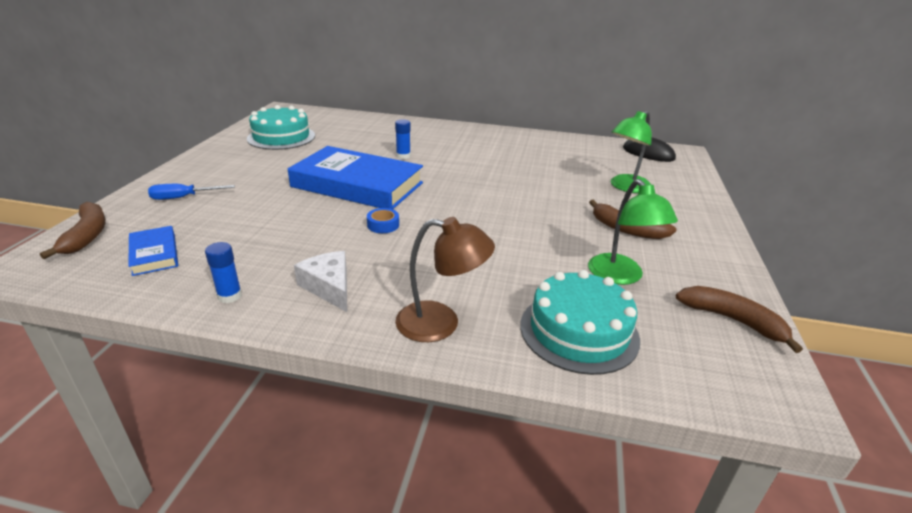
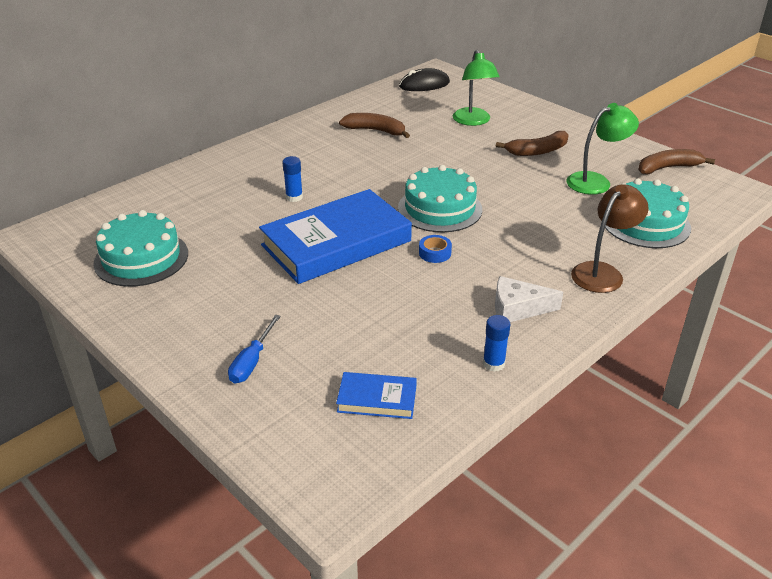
camera: 55 degrees left, 5 degrees up
brown banana [40,202,106,259] -> brown banana moved to [339,113,410,138]
green lamp [588,179,678,285] -> green lamp turned 45 degrees counterclockwise [566,103,639,195]
none -> turquoise cake [398,165,482,232]

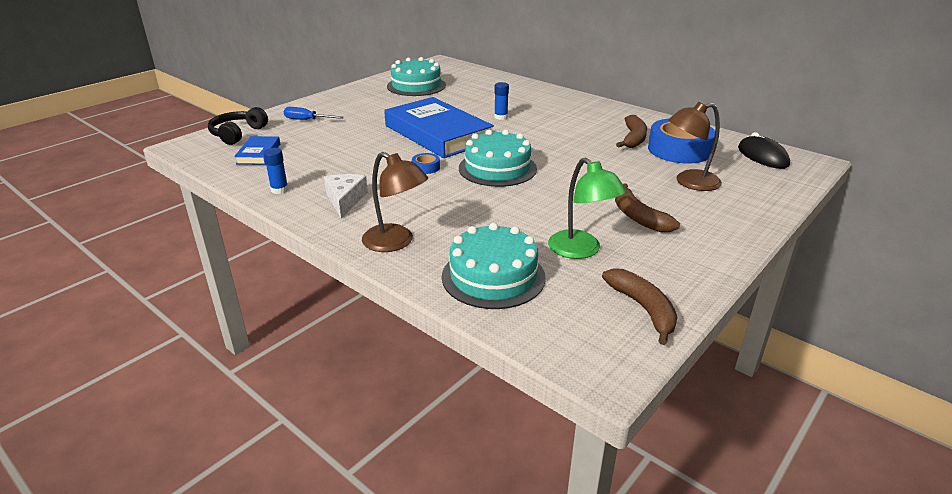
camera: 85 degrees right, 5 degrees down
green lamp [453,50,500,126] -> brown lamp [668,102,722,191]
none -> black headphones [208,107,268,145]
none -> blue tape [648,119,715,164]

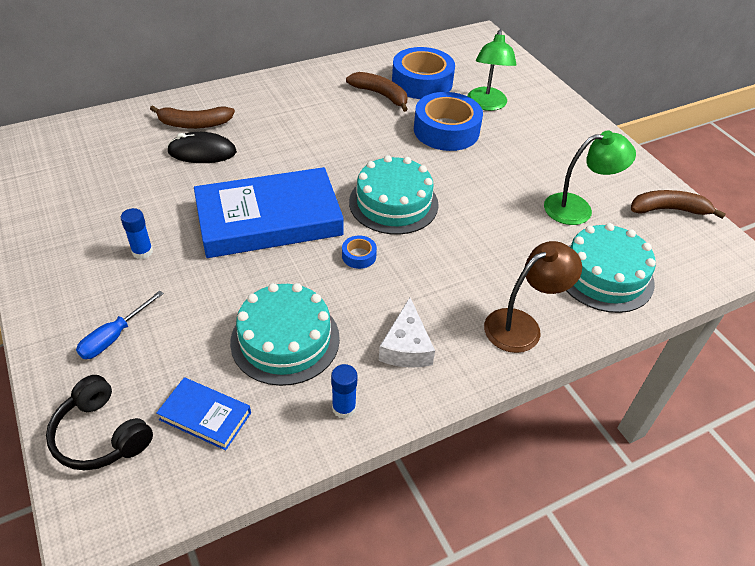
camera: 70 degrees left, 15 degrees up
white cheese [324,174,368,218] -> white cheese turned 105 degrees counterclockwise [379,297,435,368]
turquoise cake [387,57,446,96] -> turquoise cake moved to [230,283,340,386]
blue glue stick [494,82,509,120] -> blue glue stick moved to [121,208,153,259]
brown banana [615,183,680,232] -> brown banana moved to [150,105,235,129]
brown lamp [668,102,722,191] -> green lamp [467,30,517,111]
black mouse [738,132,790,169] -> black mouse moved to [167,132,237,163]
none -> blue tape [414,92,483,151]

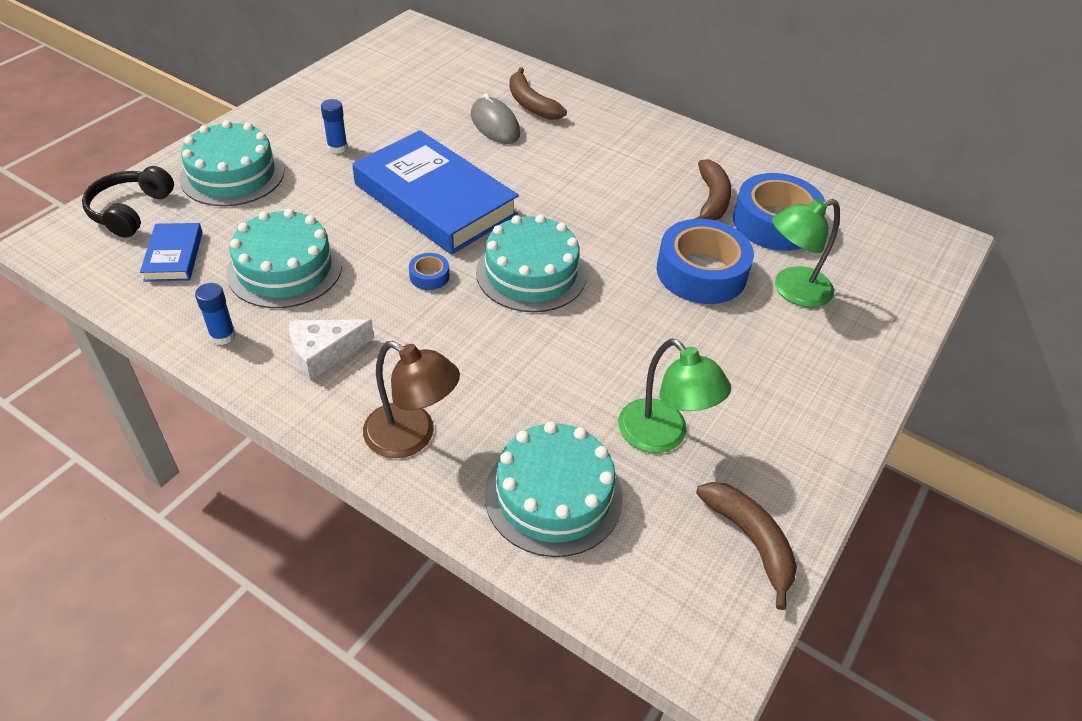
camera: 60 degrees right, 0 degrees up
blue screwdriver [76,290,164,359] -> turquoise cake [179,120,284,206]
black mouse [167,132,237,163] -> grey mouse [471,93,520,144]

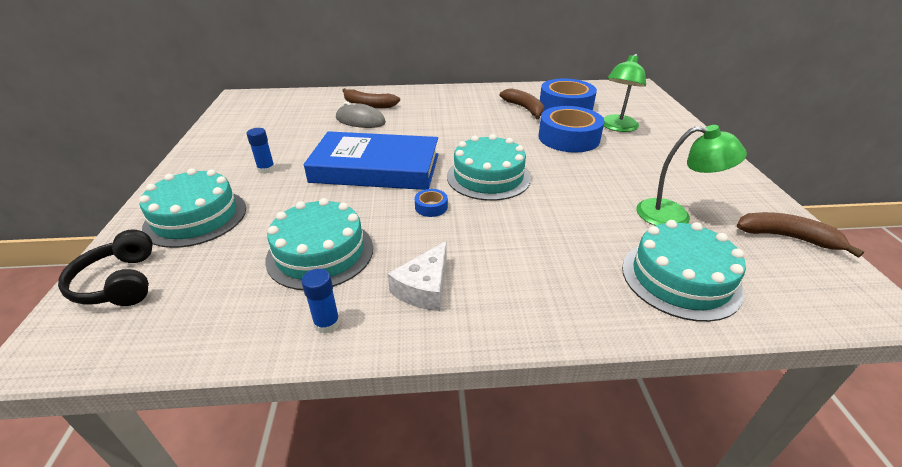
camera: 35 degrees left, 10 degrees down
blue book [140,223,203,282] -> none
brown lamp [363,341,460,458] -> none

